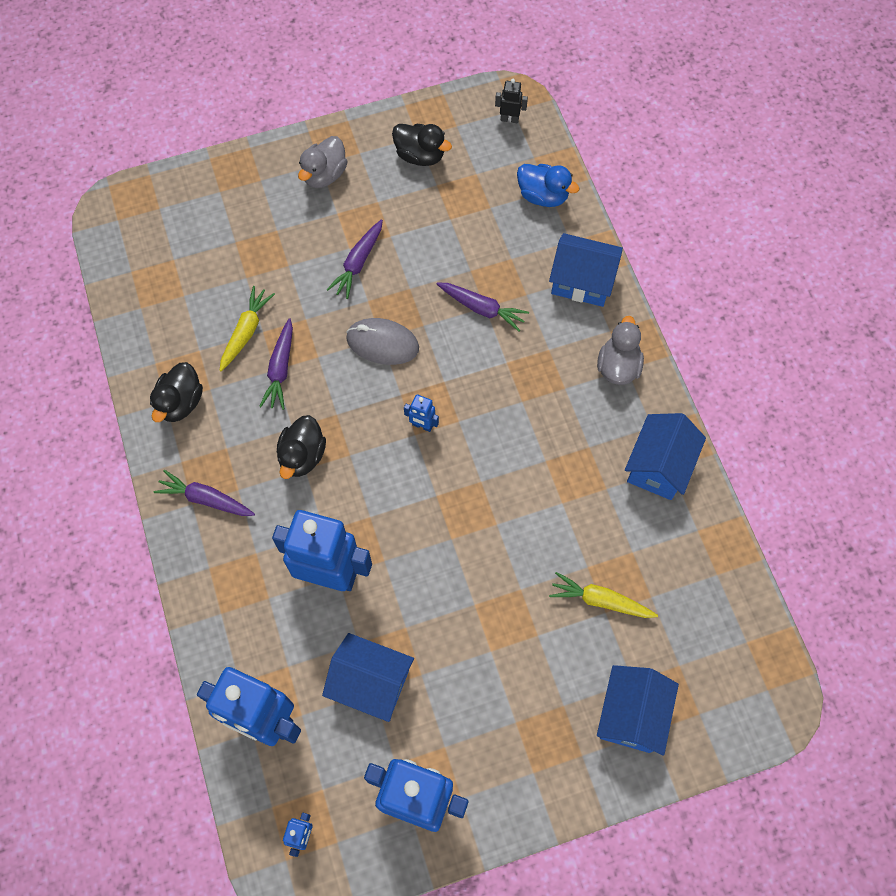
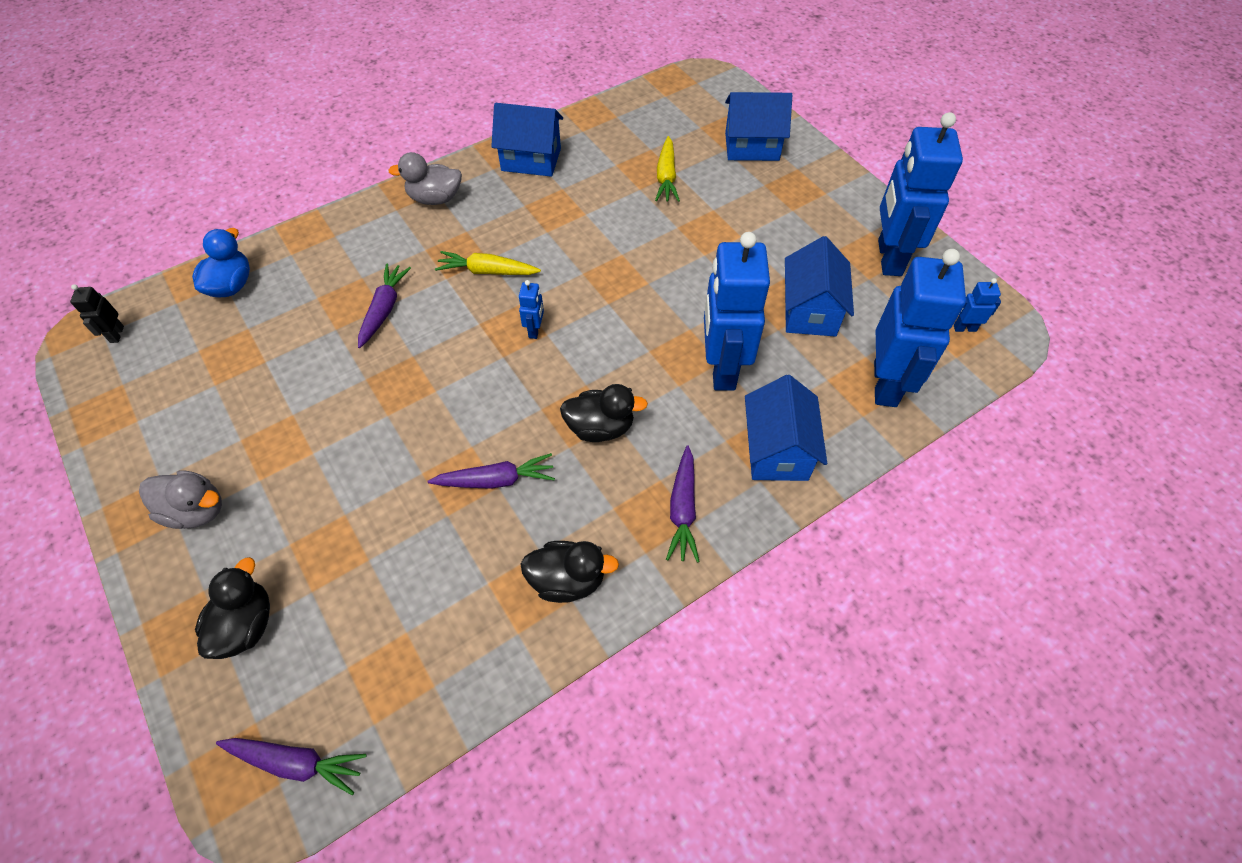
camera: 105 degrees left, 10 degrees down
yellow carrot [220,286,275,371] -> yellow carrot moved to [435,251,541,275]
purple carrot [326,219,383,299] -> purple carrot moved to [216,738,366,795]
grey mouse [346,318,419,365] -> none
black duck [392,124,452,166] -> black duck moved to [195,557,270,659]
blue house [549,233,623,307] -> blue house moved to [745,375,827,481]

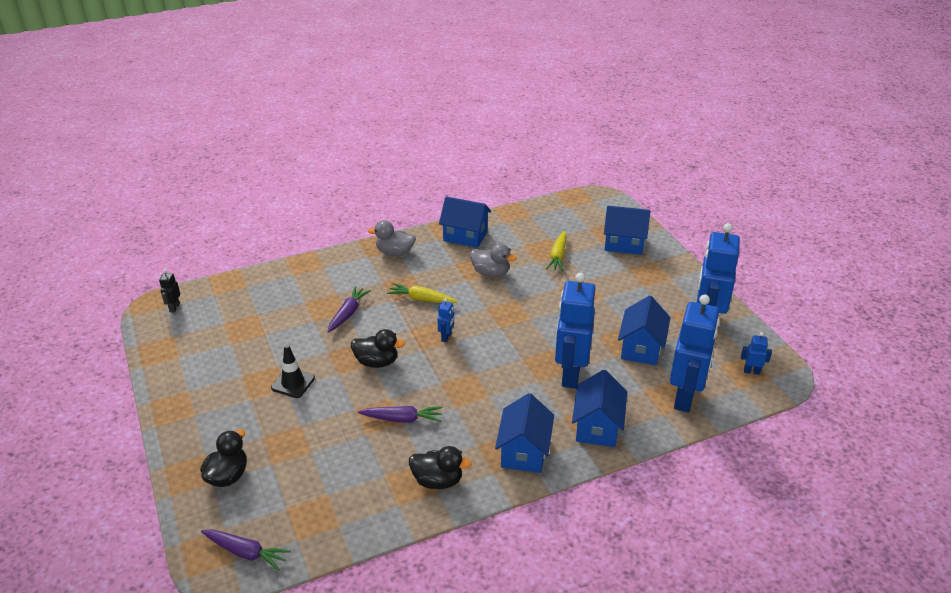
camera: 10 degrees right, 20 degrees down
grey duck [139,470,222,529] -> grey duck moved to [470,243,517,277]
blue duck [192,228,250,297] -> none
black duck [560,384,648,442] -> black duck moved to [351,329,405,368]
purple carrot [666,446,700,562] -> blue house [495,393,554,473]
none -> black traffic cone [271,345,315,398]

